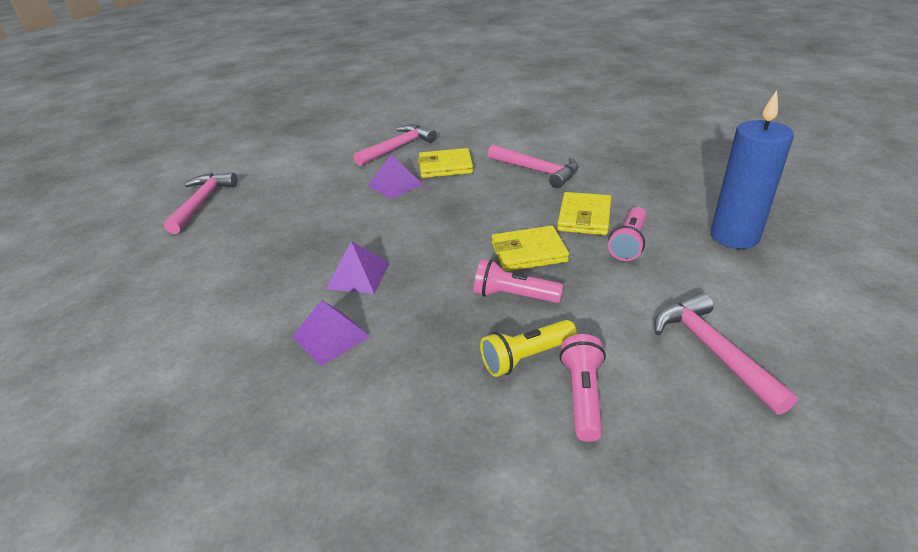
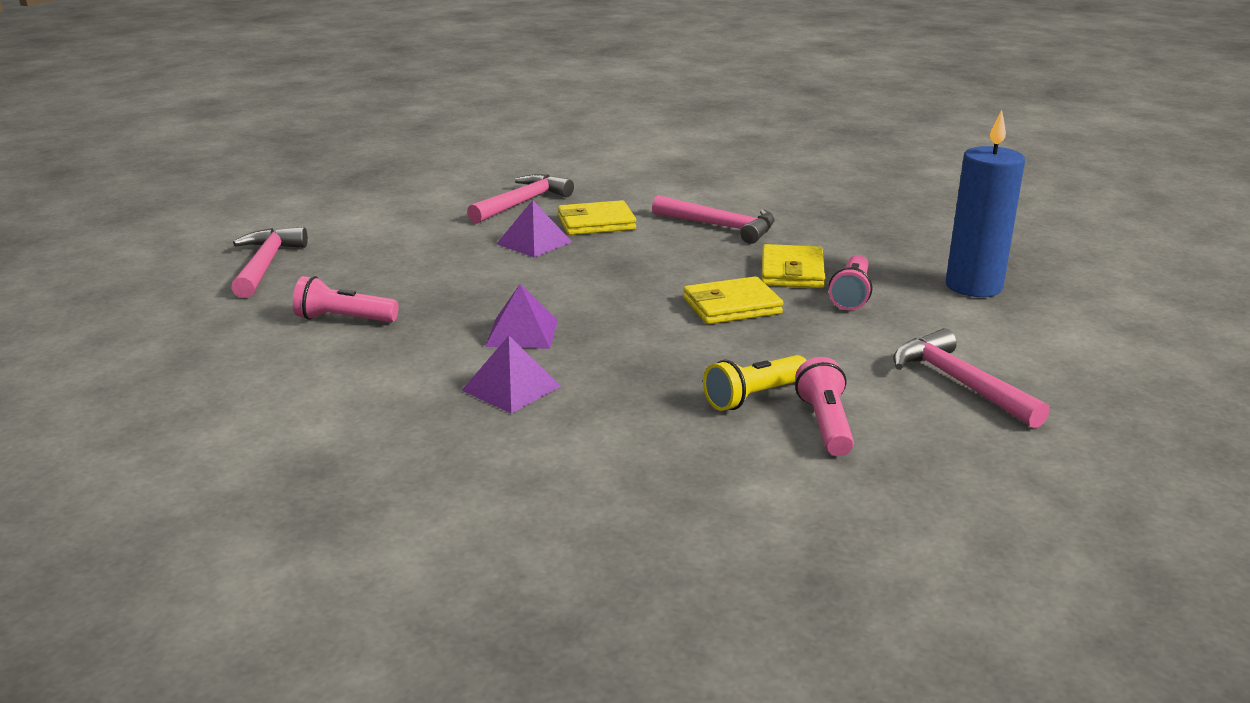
camera: 10 degrees left, 10 degrees down
pink flashlight [474,259,563,303] -> pink flashlight moved to [293,276,399,322]

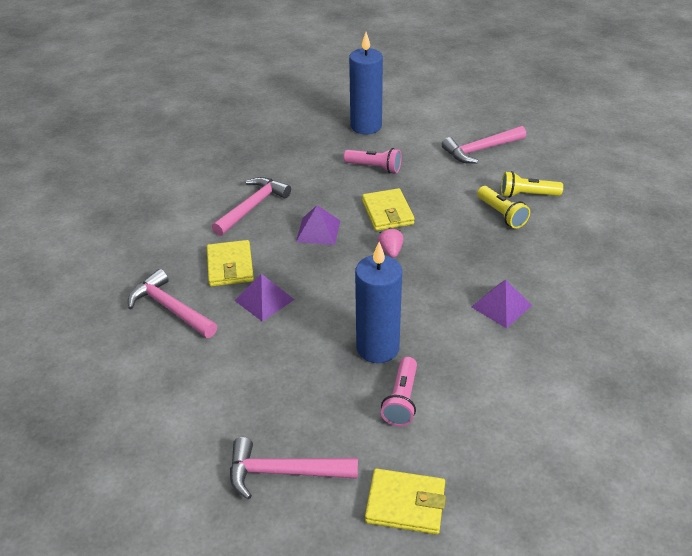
camera: 85 degrees left, 15 degrees up
purple pyramid [485,284,558,349] -> purple pyramid moved to [296,205,340,245]
yellow wallet [762,244,825,288] -> yellow wallet moved to [365,469,446,534]
pink flashlight [795,357,854,456] -> yellow flashlight [501,171,563,198]
none -> blue candle [355,242,402,363]
none -> pink strawberry [378,227,404,258]

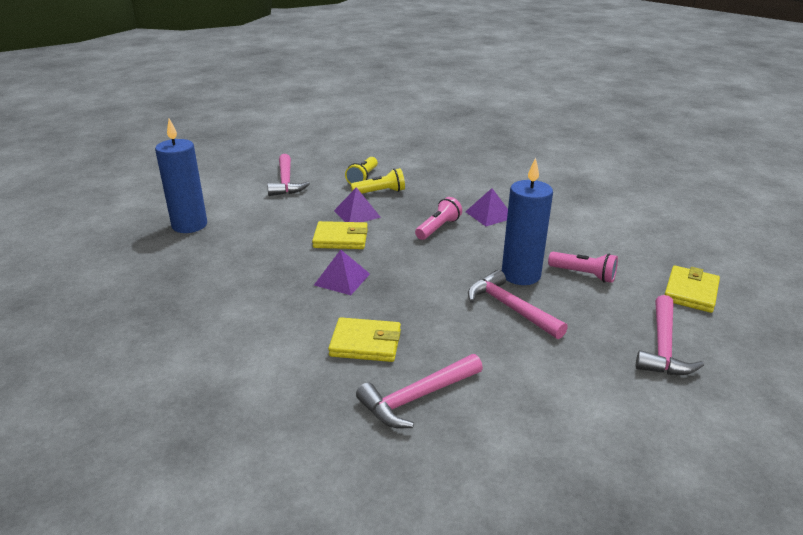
camera: 75 degrees left, 10 degrees down
pink hammer [212,177,291,236] -> pink hammer moved to [468,270,568,339]
purple pyramid [234,274,294,322] -> purple pyramid moved to [334,187,381,222]
pink flashlight [344,148,402,173] -> pink flashlight moved to [415,197,462,240]
pink strawberry [378,227,404,258] -> none

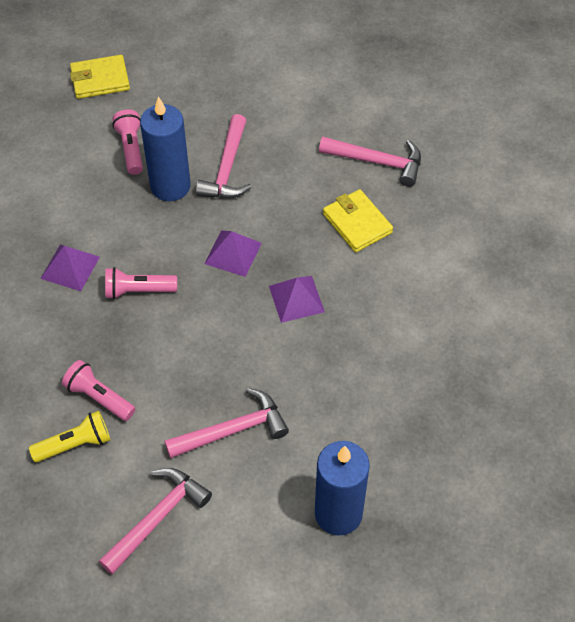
camera: 130 degrees left, 25 degrees up
yellow wallet [312,221,368,249] -> none
purple pyramid [334,187,381,222] -> purple pyramid moved to [204,230,262,277]
yellow flashlight [351,168,405,194] -> pink flashlight [62,360,135,421]
pink hammer [635,295,704,375] -> pink hammer moved to [164,388,289,458]

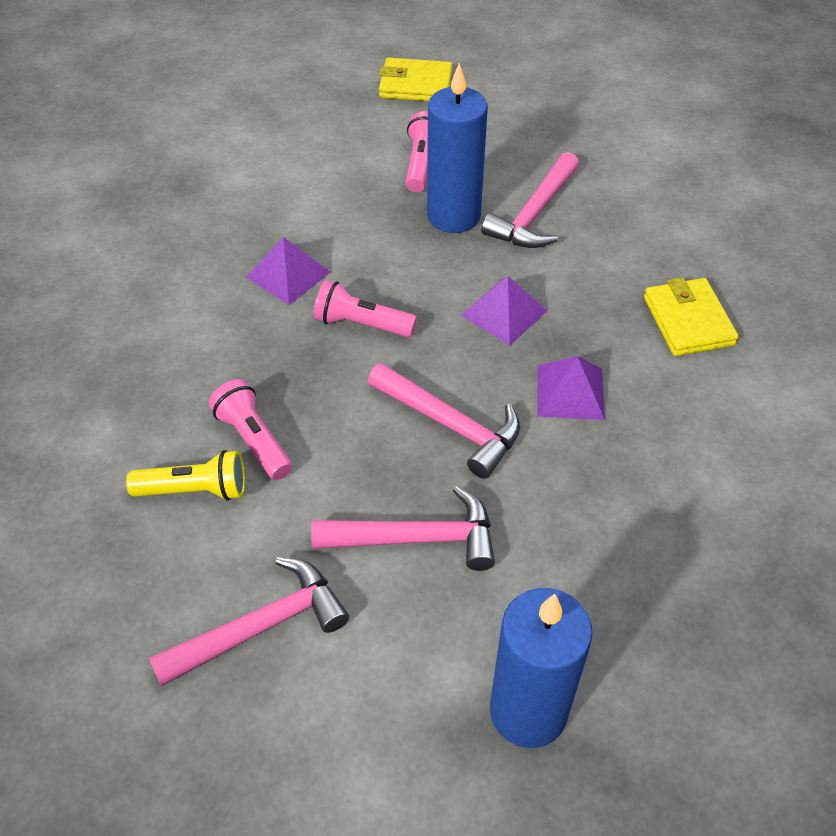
camera: 20 degrees right, 5 degrees down
pink hammer [319,137,421,187] -> pink hammer moved to [368,363,520,479]

